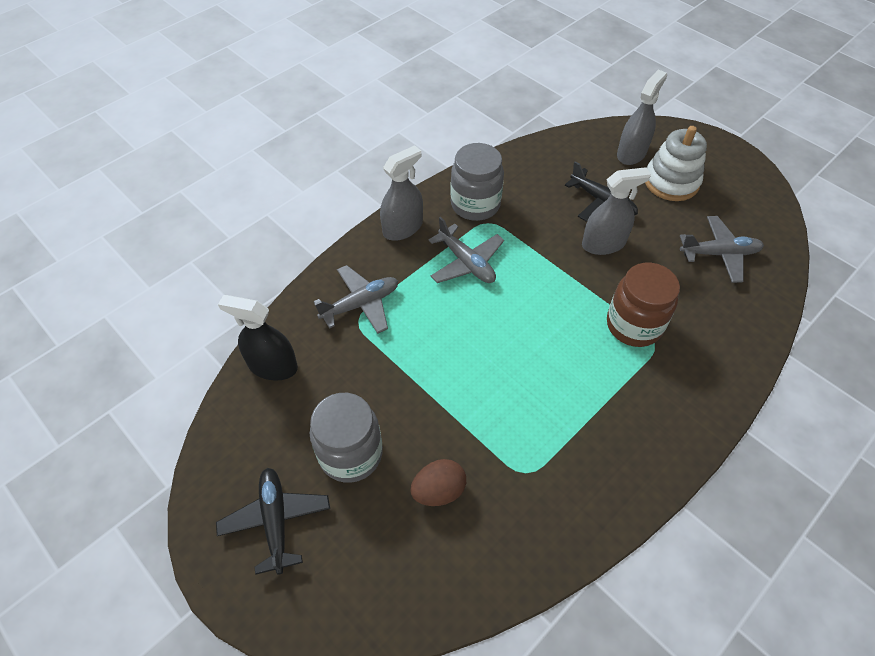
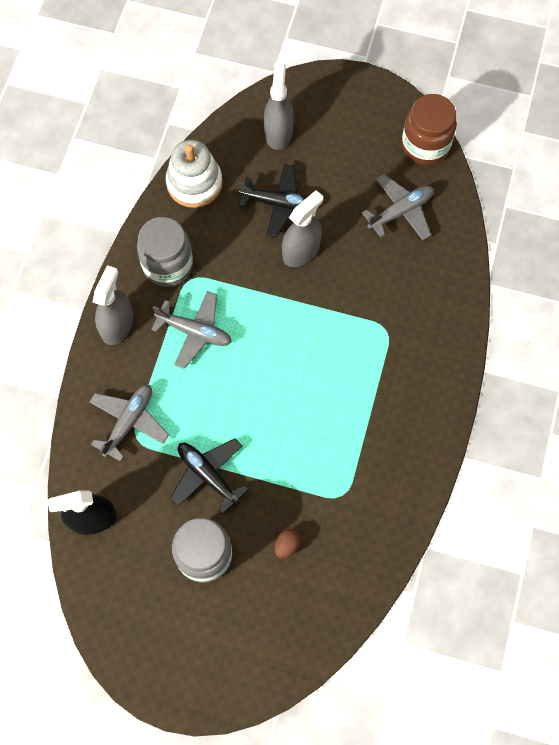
camera: 30 degrees left, 15 degrees up
black plane [216,468,330,575] -> black plane moved to [170,438,249,515]
brown egg [410,459,466,506] -> brown egg [274,529,301,559], size x0.66
brown jar [607,263,680,347] -> brown jar moved to [402,94,457,165]
white stacking toy [645,126,707,201] -> white stacking toy moved to [166,140,223,208]

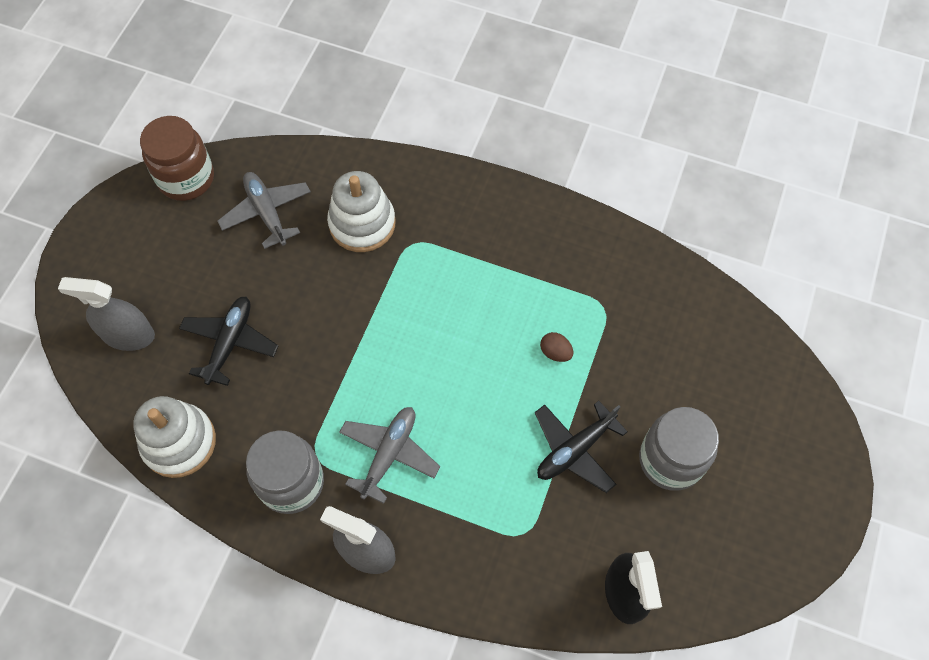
camera: 85 degrees left, 5 degrees down
grey plane [89,385,169,462] -> none
brown egg [274,529,301,559] -> brown egg moved to [540,332,573,362]
grey spray bottle [282,190,323,267] -> none
none -> white stacking toy [327,171,396,252]

